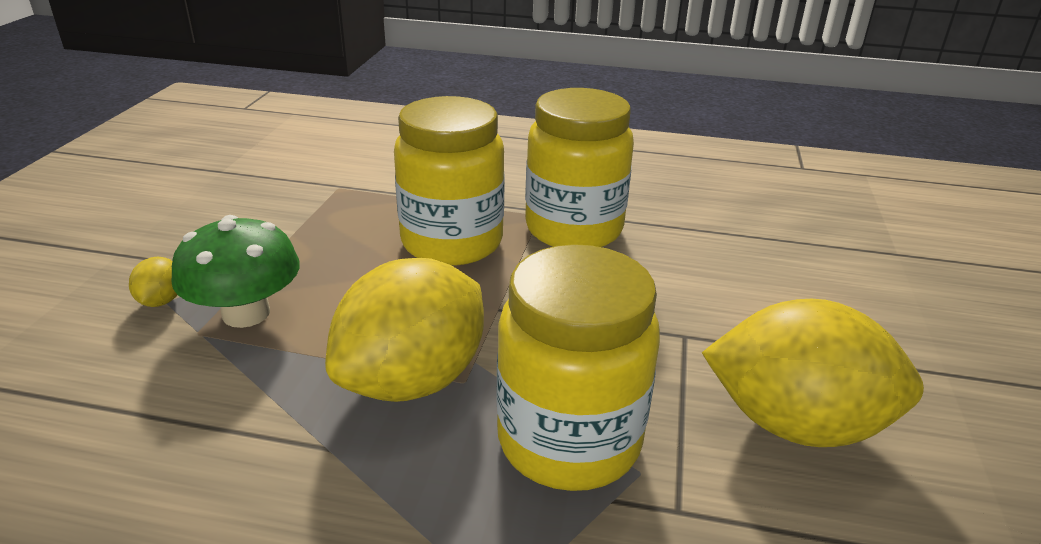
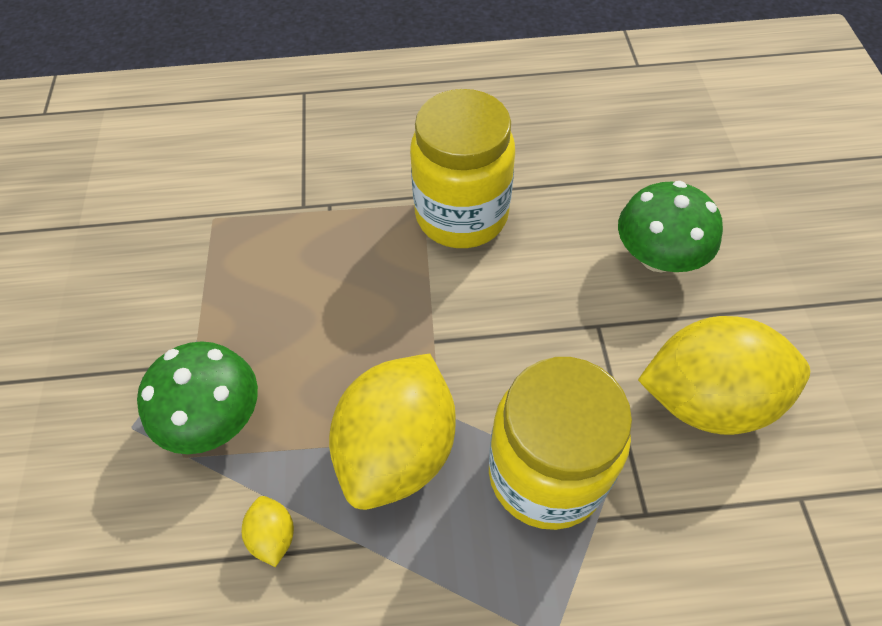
camera: 15 degrees left, 25 degrees up
yellow lemon [129,257,177,307] -> yellow lemon moved to [242,496,294,567]
yellow jar [394,96,505,266] -> none
none -> green mushroom [618,181,723,272]

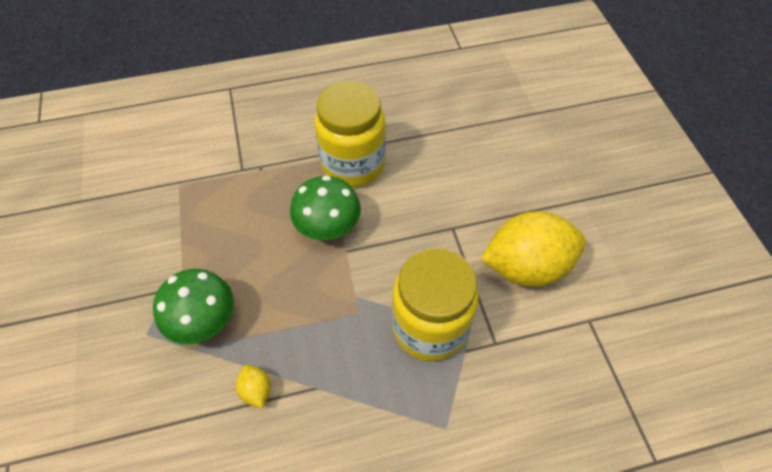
camera: 10 degrees left, 0 degrees up
yellow lemon [329,354,456,510] -> none
green mushroom [618,181,723,272] -> green mushroom moved to [290,175,361,240]

